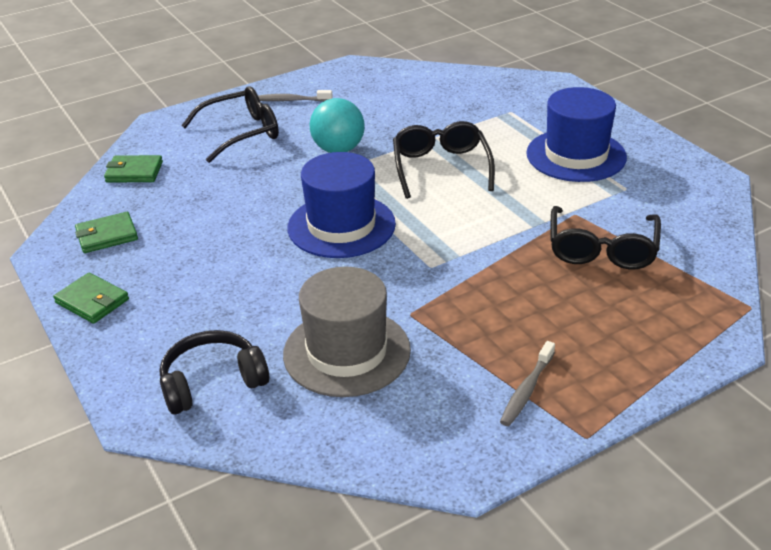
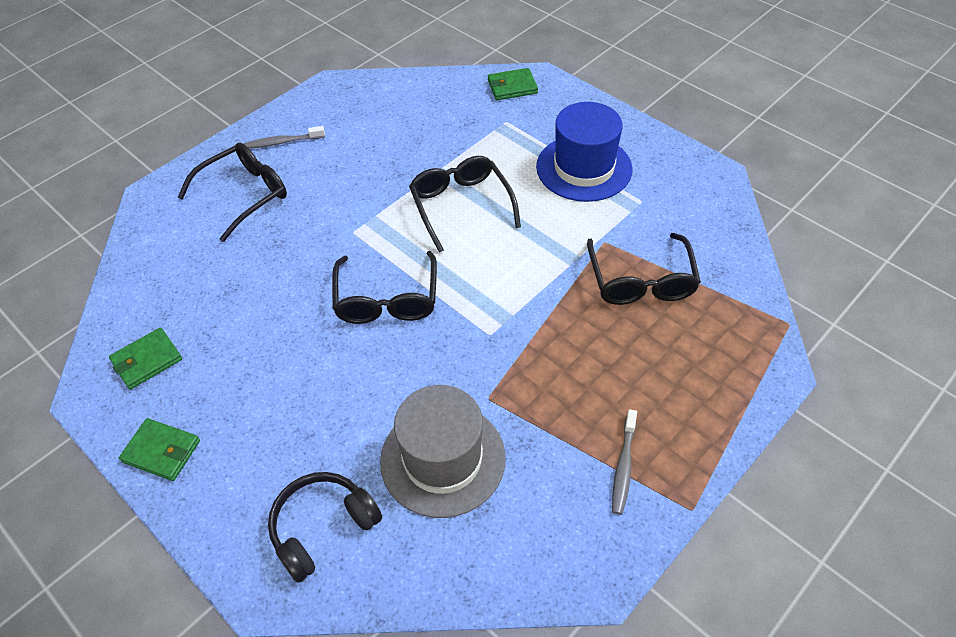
camera: 15 degrees left, 15 degrees up
green wallet [104,155,163,182] -> green wallet moved to [488,68,538,100]
blue hat [288,152,396,258] -> black glasses [332,251,437,324]
turquoise ball [310,98,365,153] -> none

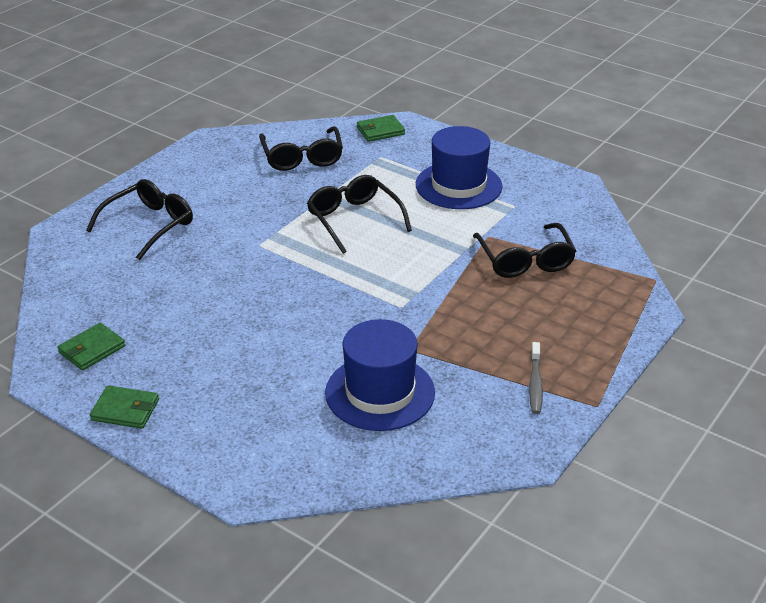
camera: 10 degrees left, 15 degrees down
grey toothbrush [244,126,325,149] -> none
black headphones [268,472,382,583] -> none
black glasses [332,251,437,324] -> black glasses moved to [259,126,343,171]
grey hat [380,385,506,518] -> blue hat [325,319,435,431]

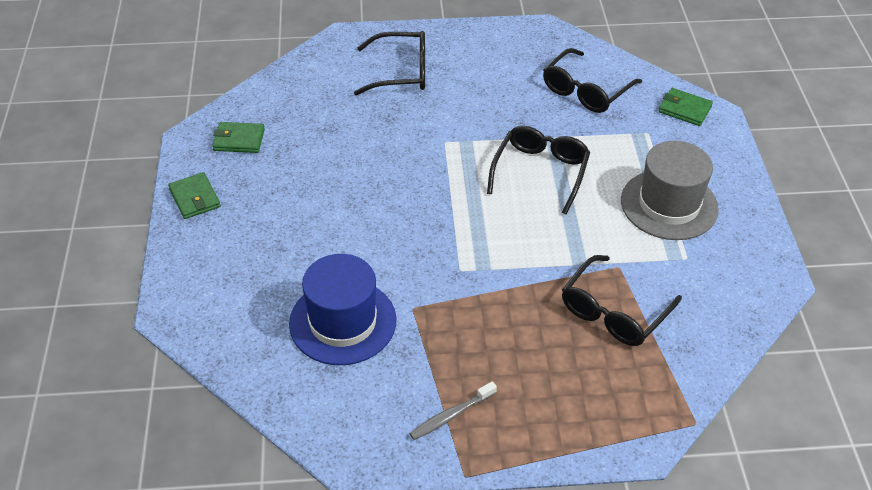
camera: 50 degrees right, 10 degrees up
blue hat [416,126,502,209] -> grey hat [621,141,719,240]

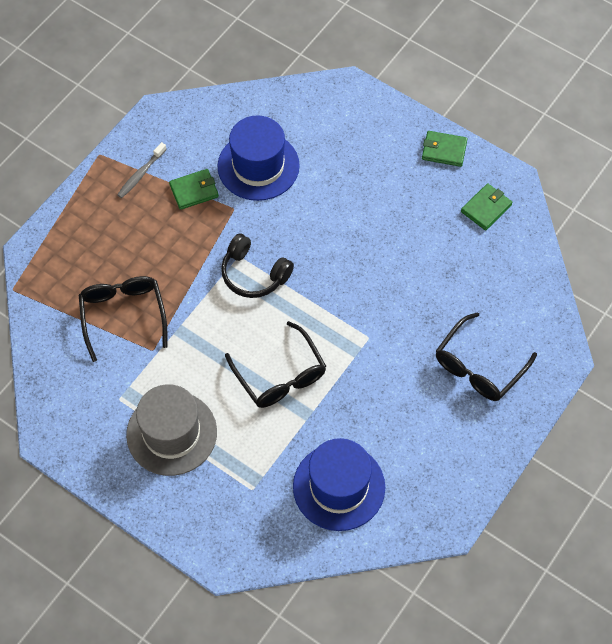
camera: 130 degrees right, 15 degrees up
grey toothbrush [409,381,497,440] -> grey toothbrush turned 150 degrees counterclockwise [117,142,167,198]
black glasses [543,48,642,113] -> blue hat [293,438,385,531]
green wallet [659,88,713,126] -> green wallet moved to [169,169,219,210]
none -> black headphones [221,233,294,298]

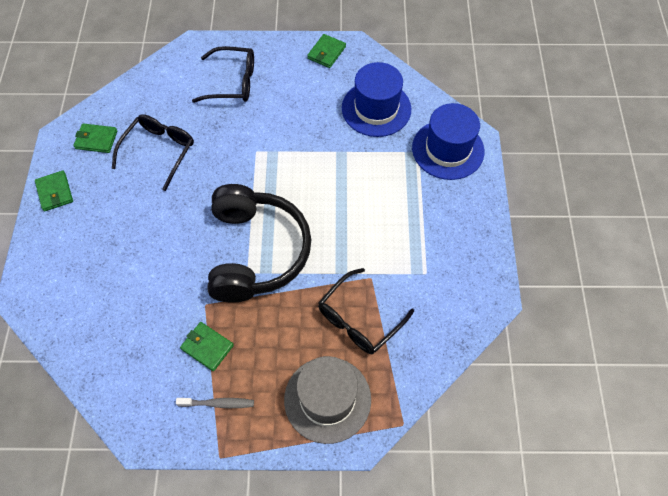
camera: 125 degrees left, 0 degrees up
grey hat [126,384,217,476] -> grey hat moved to [284,356,371,444]
blue hat [218,115,300,201] -> blue hat moved to [412,103,484,180]
black headphones [221,233,294,298] -> black headphones [207,184,311,303], size x1.86
black glasses [225,321,326,408] -> black glasses moved to [112,114,194,191]
none -> green wallet [307,34,346,68]

